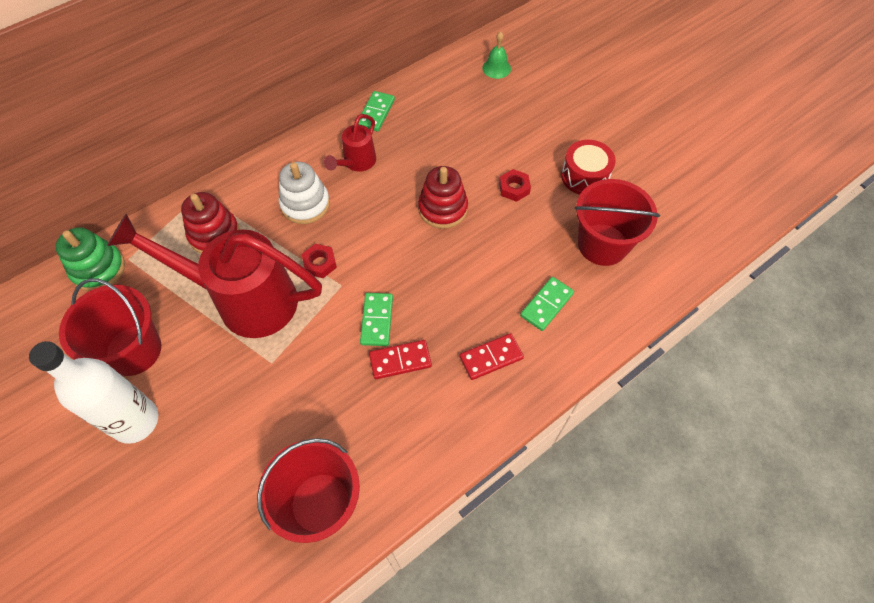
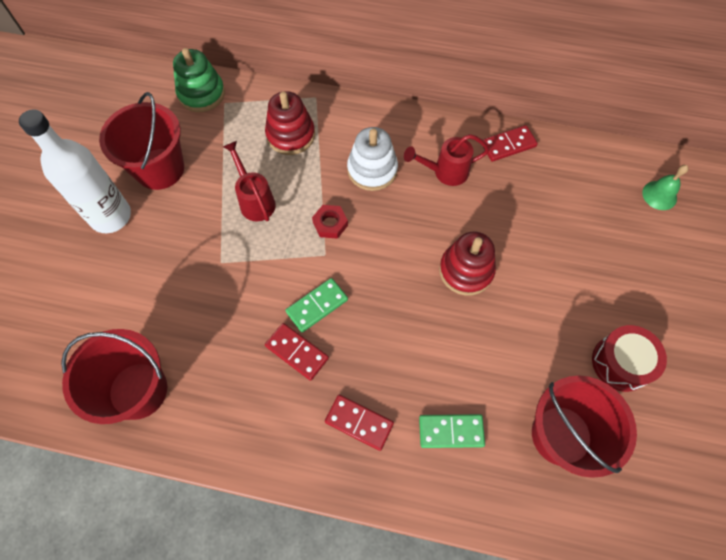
camera: 50 degrees right, 5 degrees up
red watering can [107,214,322,338] -> red watering can [223,141,276,221], size x0.47
green domino [358,91,395,131] -> red domino [482,125,538,162]
red nut [499,169,531,202] -> none

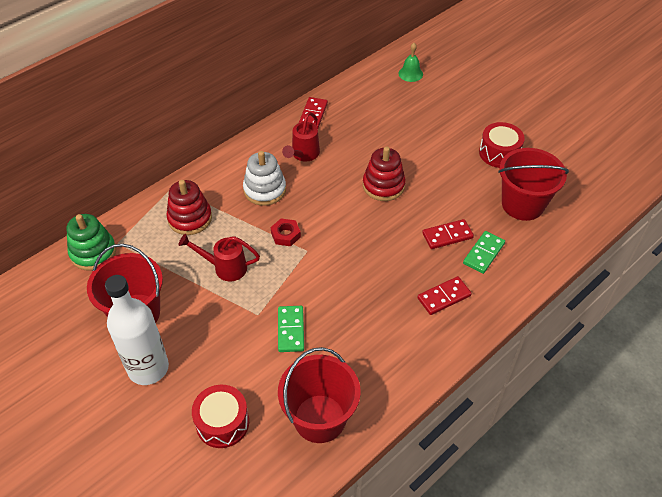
camera: 55 degrees left, 15 degrees down
red domino [265,323,329,381] -> red domino moved to [422,219,474,249]
green domino [285,278,348,333] -> green domino moved to [278,306,304,352]
none -> red drum [192,385,249,448]

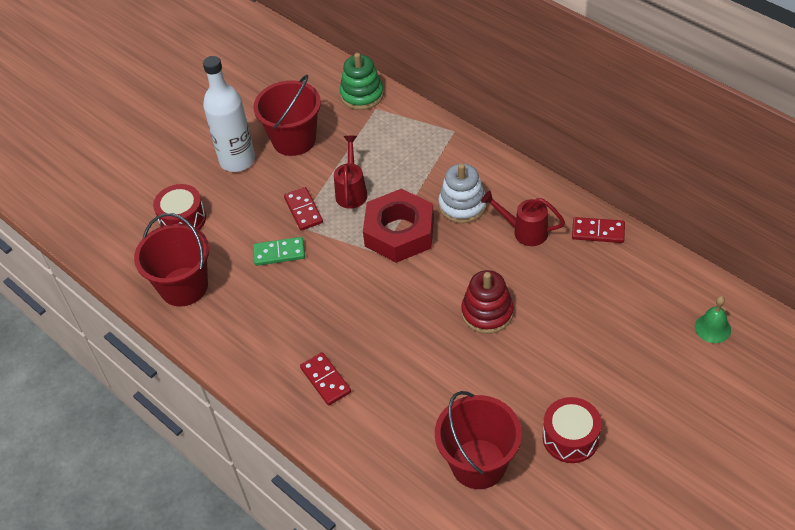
camera: 90 degrees right, 0 degrees up
red stacking toy [166,180,212,235] -> none
red nut [271,219,301,246] -> red nut [363,189,434,263], size x2.32
red domino [422,219,474,249] -> red domino moved to [284,187,323,231]
green domino [463,231,505,274] -> none

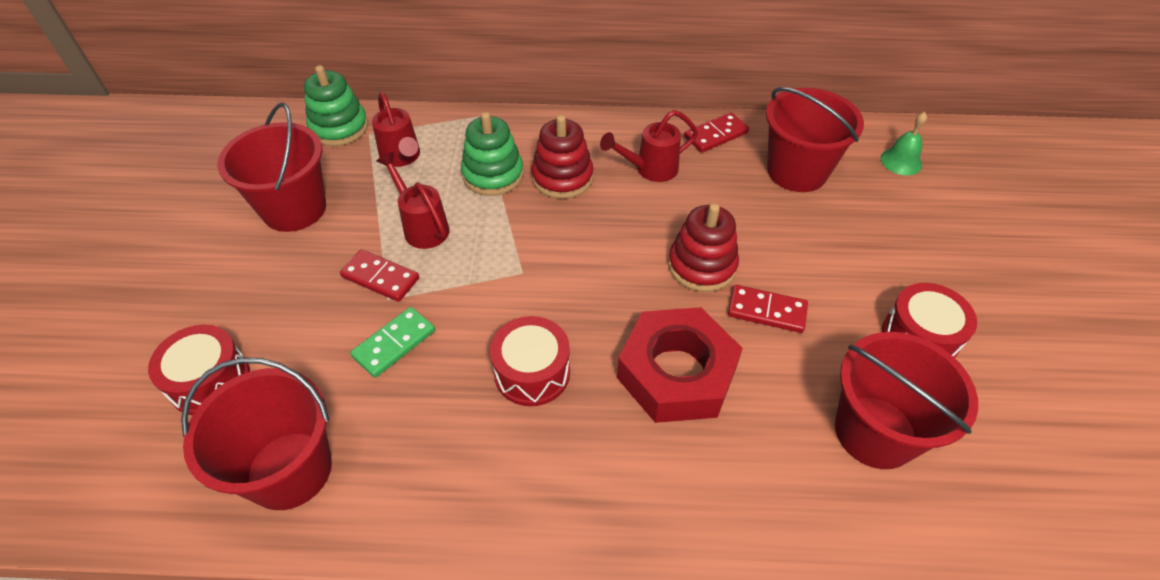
camera: 45 degrees left, 0 degrees up
white bottle [203,56,255,172] -> none
red domino [300,352,351,406] -> red domino moved to [728,285,808,333]
red nut [363,189,434,263] -> red nut moved to [617,307,743,423]
white stacking toy [438,163,487,223] -> red stacking toy [531,115,593,199]
none -> red watering can [372,92,420,167]
none -> green stacking toy [461,112,524,196]
none -> red drum [490,316,570,406]
none -> red bucket [766,87,864,192]

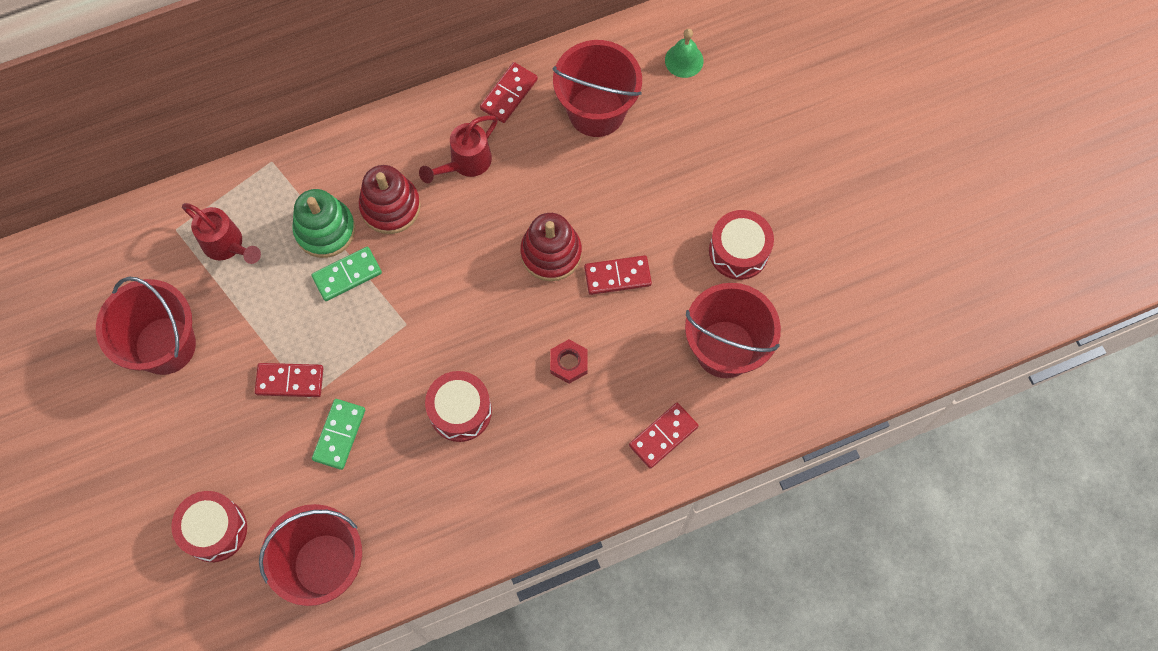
camera: 25 degrees left, 20 degrees up
green stacking toy [304,65,368,146] -> none
red watering can [377,152,449,249] -> none
red nut [617,307,743,423] -> red nut [550,339,588,384], size x0.43
none -> green domino [312,247,382,301]
none -> red domino [629,403,699,469]

